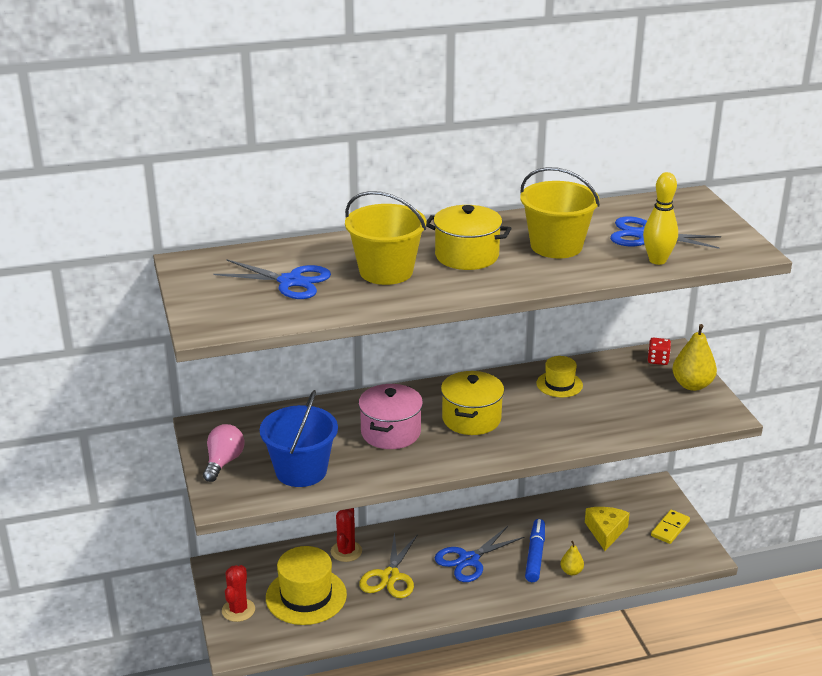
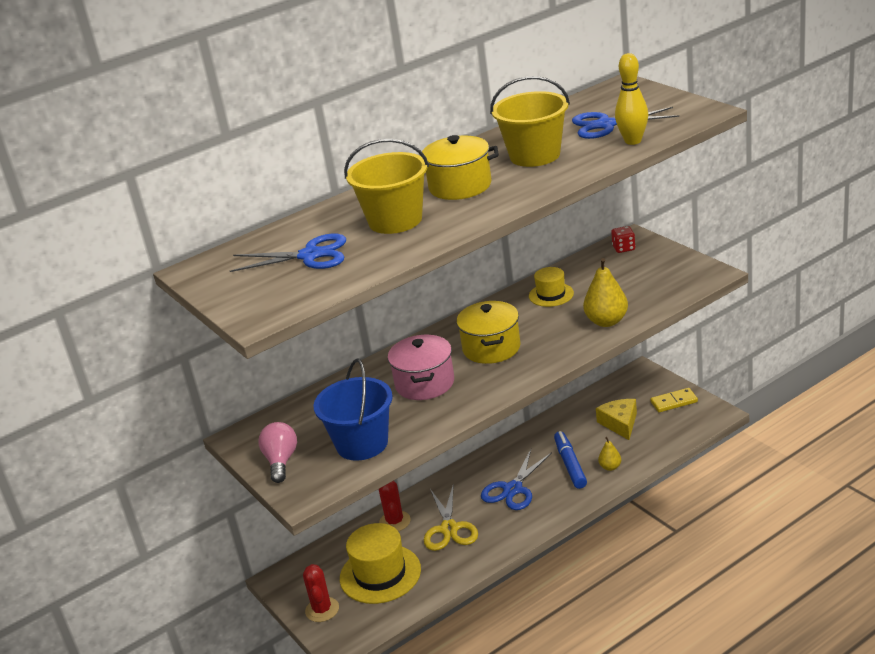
camera: 15 degrees left, 0 degrees up
yellow domino [651,510,690,544] -> yellow domino turned 60 degrees clockwise [650,388,698,412]
yellow pear [672,324,717,391] -> yellow pear moved to [583,258,628,327]

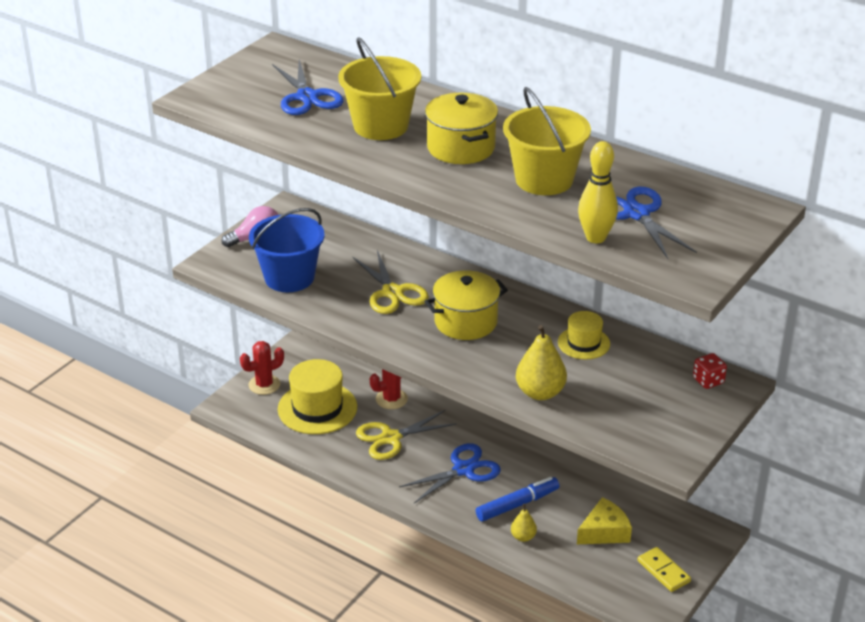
camera: 65 degrees right, 5 degrees up
pink pot [388,335,454,400] -> yellow scissors [353,250,429,314]
blue scissors [481,449,552,510] -> blue scissors turned 135 degrees clockwise [399,443,501,503]

